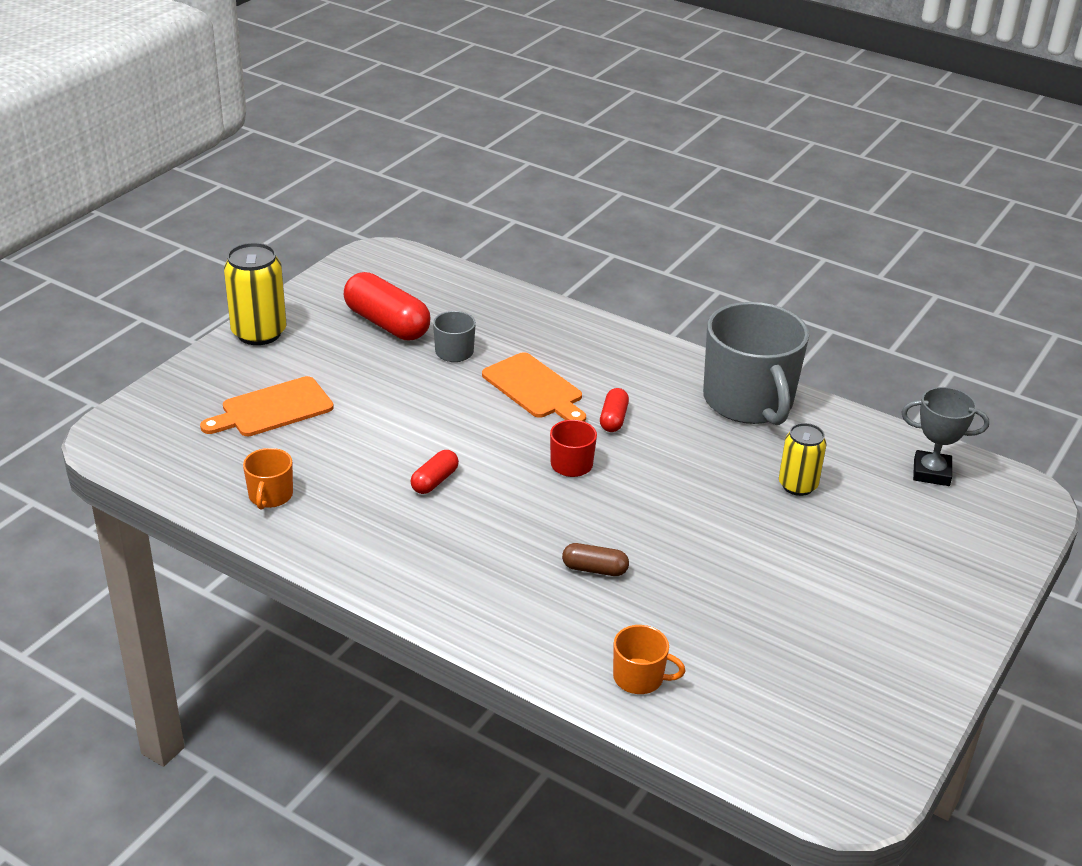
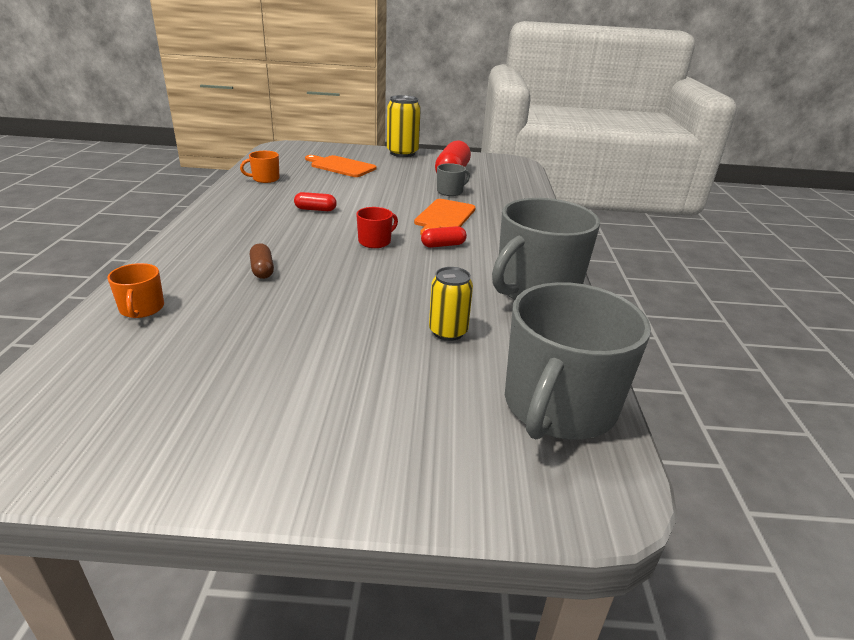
camera: 60 degrees right, 5 degrees down
grey trophy [901,387,989,486] -> grey mug [505,282,651,440]

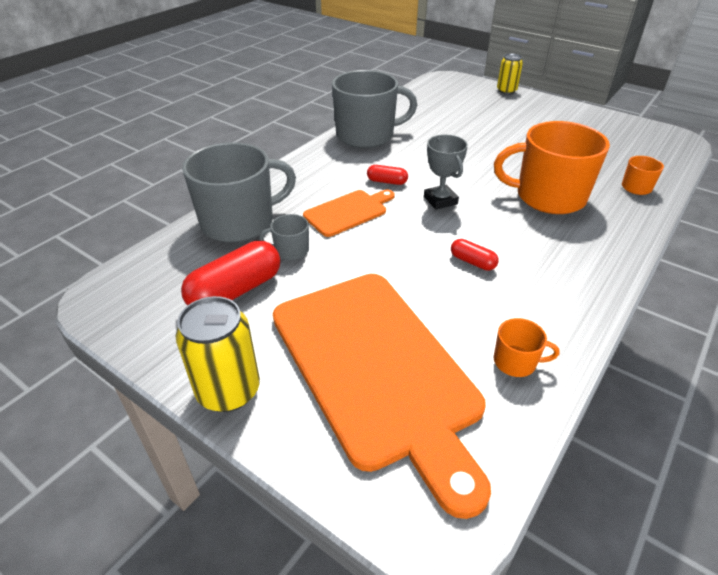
camera: 145 degrees left, 10 degrees up
brown capsule [250,243,274,279] -> orange mug [494,121,610,214]
orange cutting board [305,155,376,177] -> orange cutting board [273,274,491,519], size x2.14
red mug [356,207,398,248] -> grey trophy [424,134,468,210]
yellow can [429,267,473,341] -> yellow can moved to [497,53,523,94]
grey mug [505,282,651,440] -> grey mug moved to [182,142,296,242]

